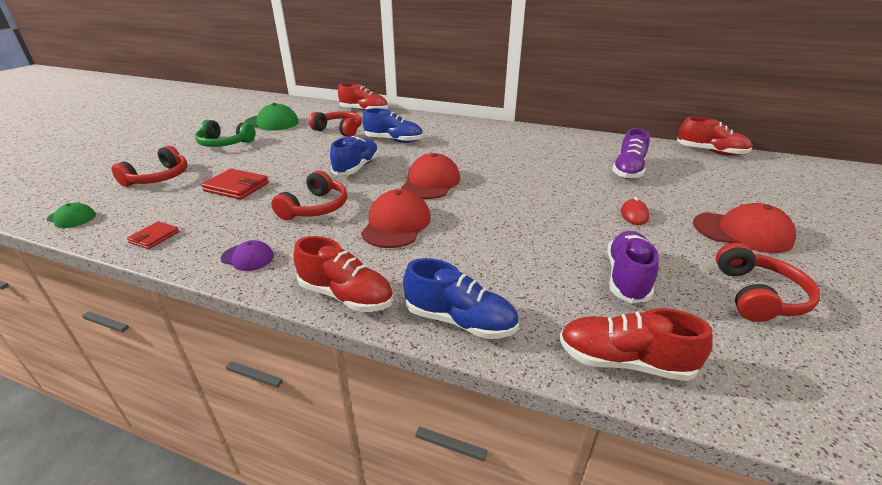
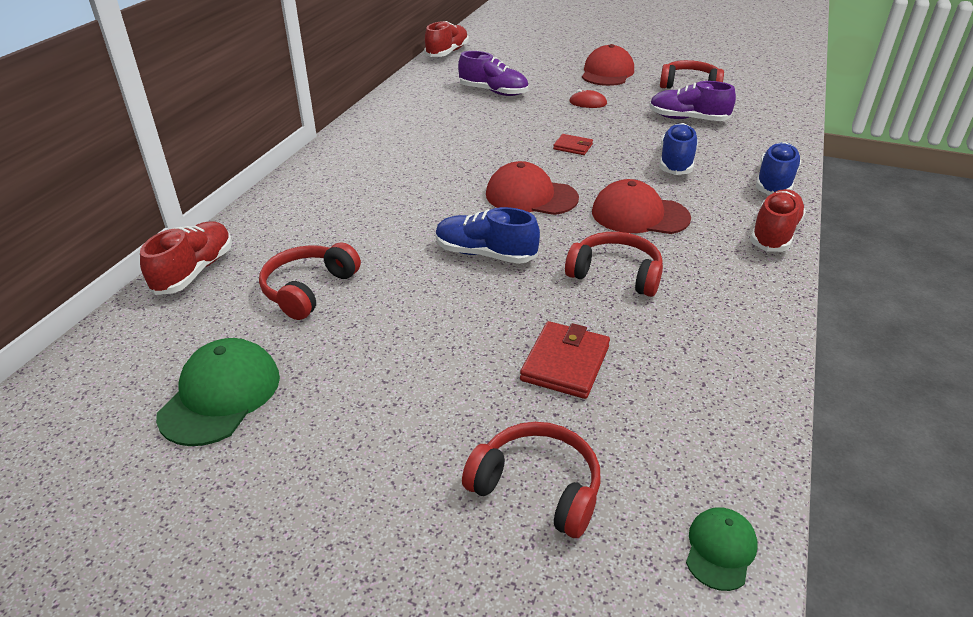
camera: 90 degrees left, 5 degrees up
red wallet [127,221,179,249] -> red wallet moved to [553,134,593,155]
green headphones [195,120,255,147] -> none
purple cap [221,240,274,271] -> none
blue shoe [362,108,423,143] -> blue shoe moved to [660,123,698,175]
red shoe [559,308,713,381] -> none

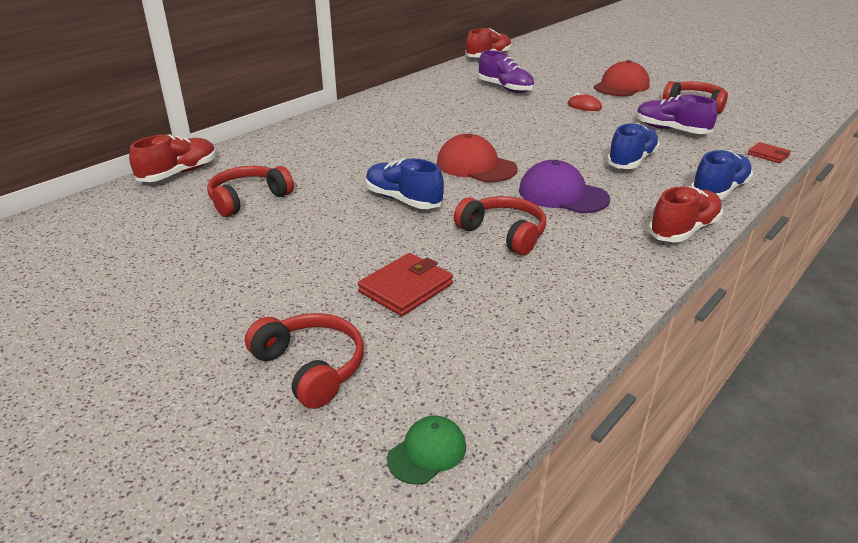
camera: 20 degrees right, 5 degrees down
green cap [156,338,280,446] -> none
red wallet [553,134,593,155] -> red wallet moved to [748,142,791,163]
red cap [592,179,691,234] -> purple cap [519,160,610,213]

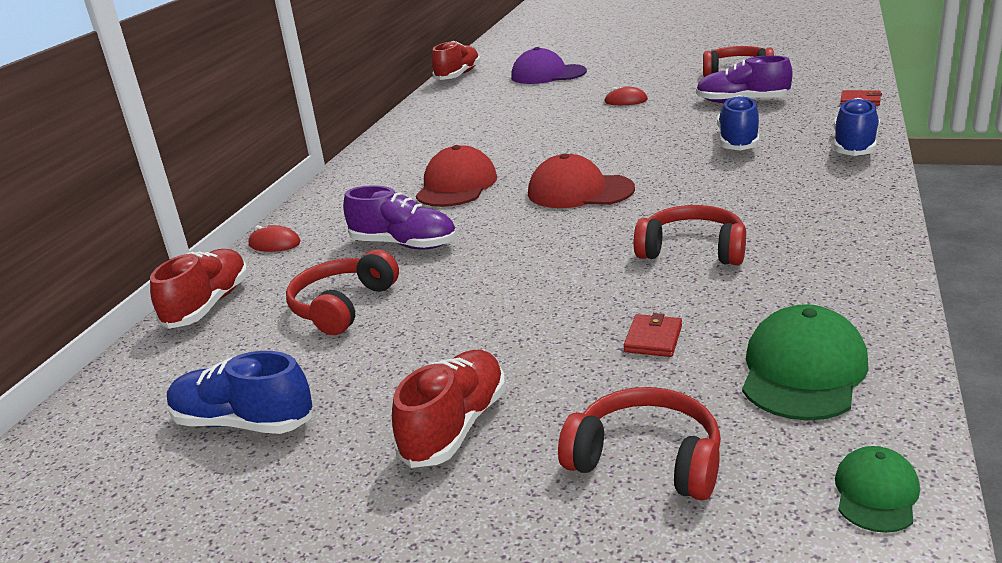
camera: 20 degrees left, 5 degrees down
red wallet [358,253,453,316] -> red wallet [624,313,682,357], size x0.60
blue shoe [366,158,444,209] -> blue shoe moved to [167,351,312,434]
purple shoe [478,50,534,93] -> purple shoe moved to [343,185,456,250]
purple cap [519,160,610,213] -> purple cap moved to [511,47,587,84]
red cap [594,60,650,96] -> red cap moved to [416,145,497,207]
red shoe [648,186,723,242] -> red shoe moved to [392,350,505,468]
none -> red mouse [248,225,301,252]
none -> green cap [742,304,869,421]

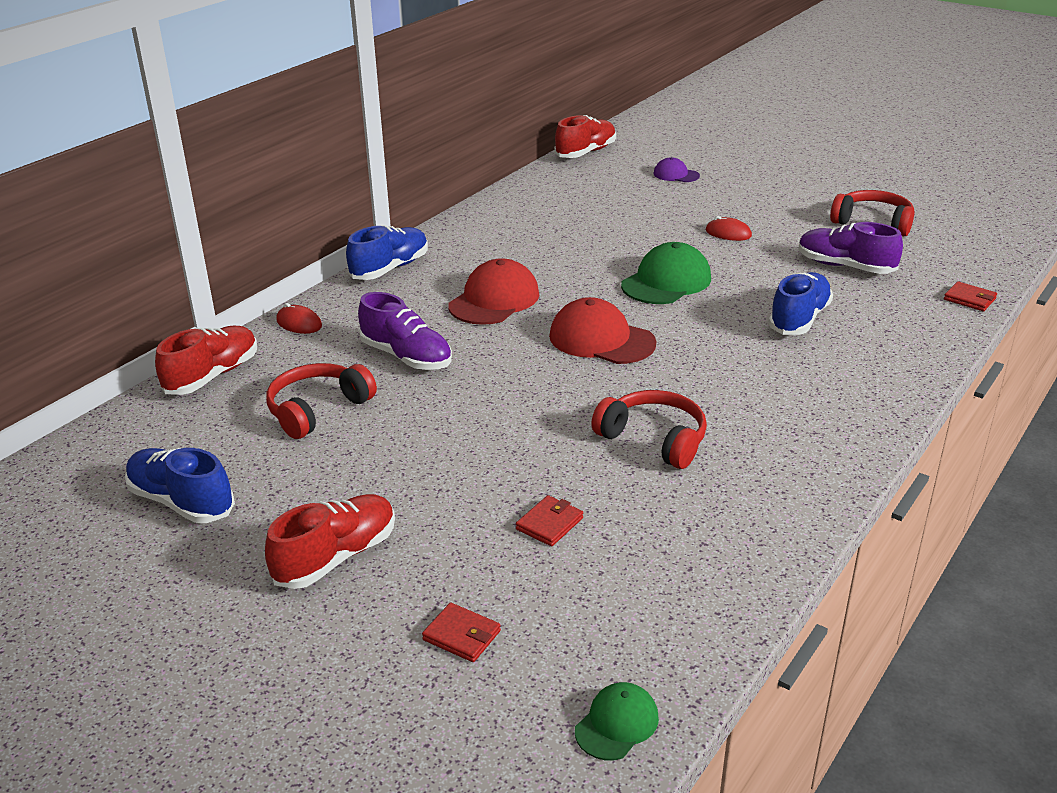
camera: 15 degrees right, 5 degrees up
purple cap [511,47,587,84] -> purple cap [654,157,700,182], size x0.55
red headphones [558,387,721,500] -> red wallet [422,603,501,662]
green cap [742,304,869,421] -> green cap moved to [621,242,711,304]
blue shoe [834,98,880,156] -> blue shoe moved to [346,225,428,280]

